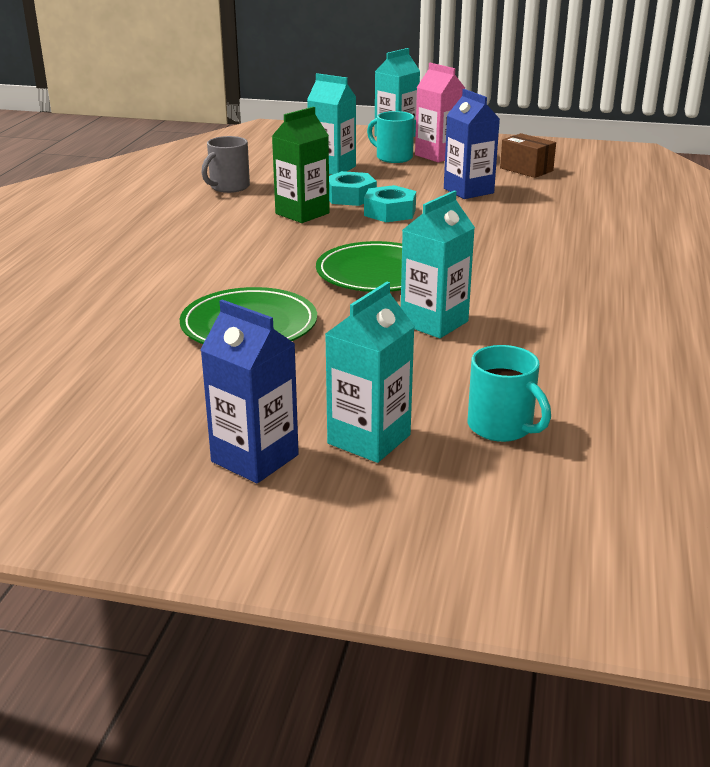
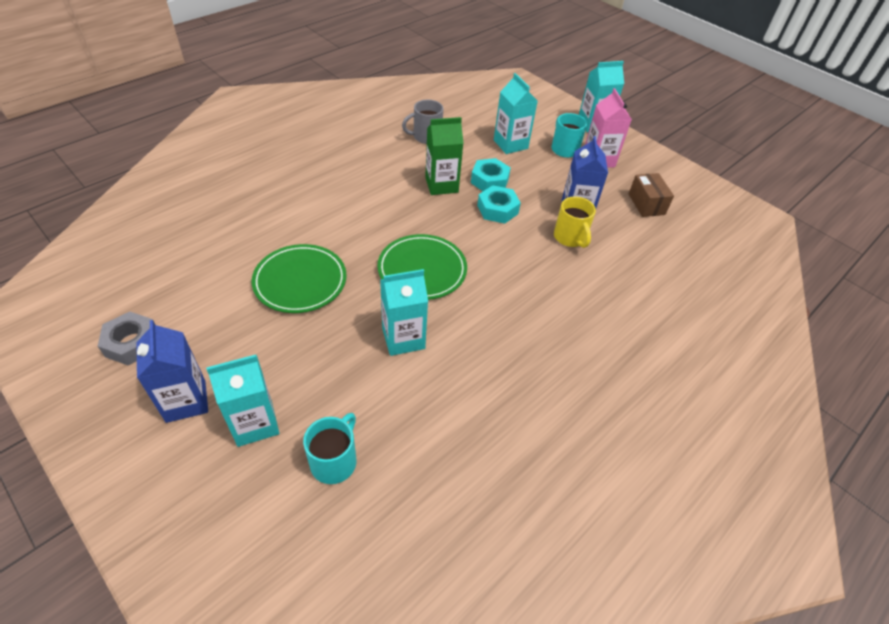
camera: 30 degrees right, 20 degrees up
turquoise mug [468,345,551,442] -> turquoise mug turned 150 degrees counterclockwise [303,413,357,484]
none -> grey nut [98,312,156,366]
none -> yellow mug [554,196,596,248]

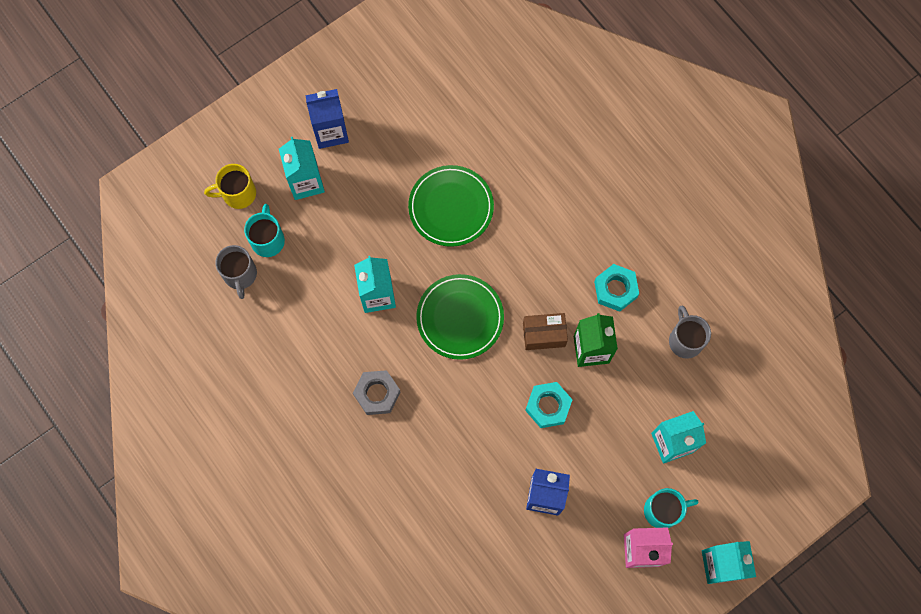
camera: 100 degrees right, 25 degrees up
grey nut [98,312,156,366] -> grey nut moved to [353,370,401,415]
turquoise mug [303,413,357,484] -> turquoise mug turned 120 degrees counterclockwise [244,204,285,257]
turquoise nut [471,158,511,191] -> turquoise nut moved to [594,264,639,312]
yellow mug [554,196,596,248] -> yellow mug moved to [204,164,256,209]
brown box [629,173,674,217] -> brown box moved to [523,313,568,350]
none -> grey mug [215,245,257,299]

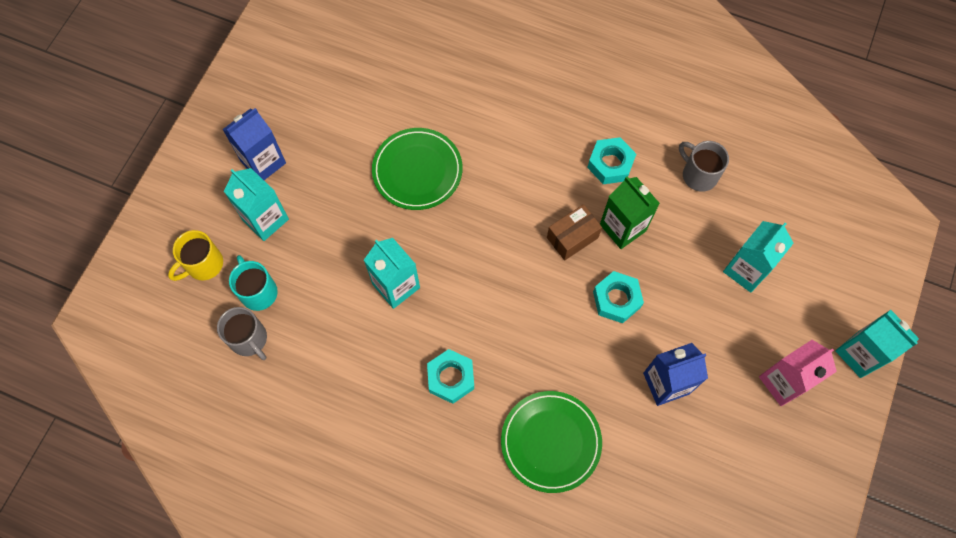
camera: 30 degrees left, 5 degrees down
grey nut [353,370,401,415] -> turquoise nut [427,349,474,404]
green plate [416,274,504,360] -> green plate moved to [501,391,602,493]
turquoise mug [644,488,699,528] -> none

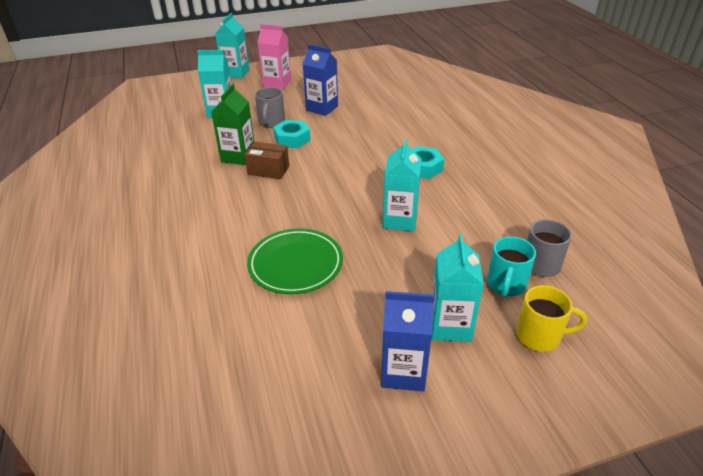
camera: 130 degrees left, 30 degrees down
green plate [501,391,602,493] -> none
turquoise nut [587,137,636,184] -> none
grey mug [679,141,729,192] -> grey mug moved to [255,87,285,128]

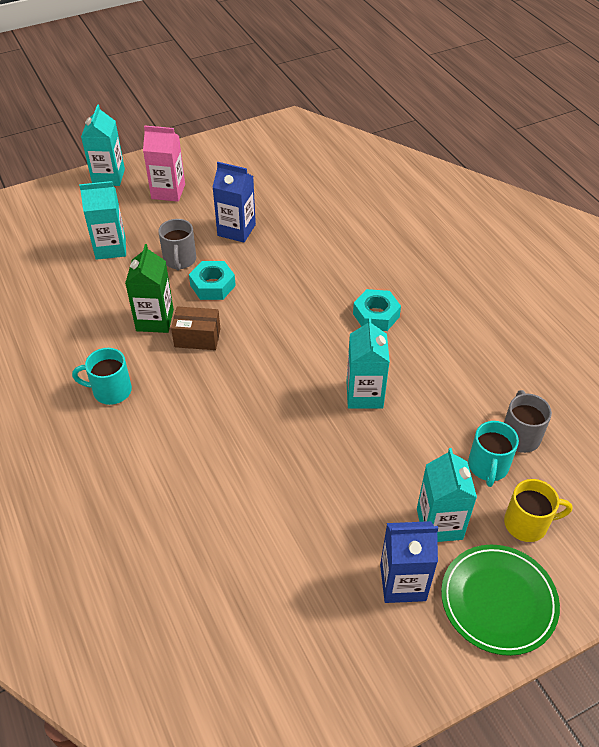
camera: 10 degrees left, 10 degrees up
green plate [247,228,343,294] -> green plate moved to [441,545,560,656]
none -> turquoise mug [72,348,132,405]

